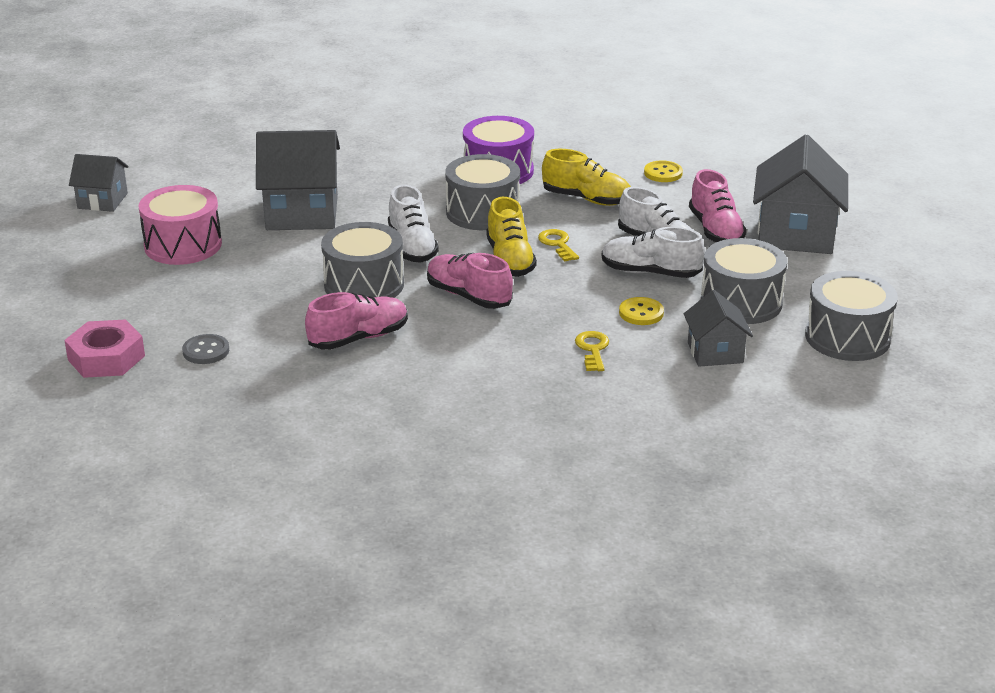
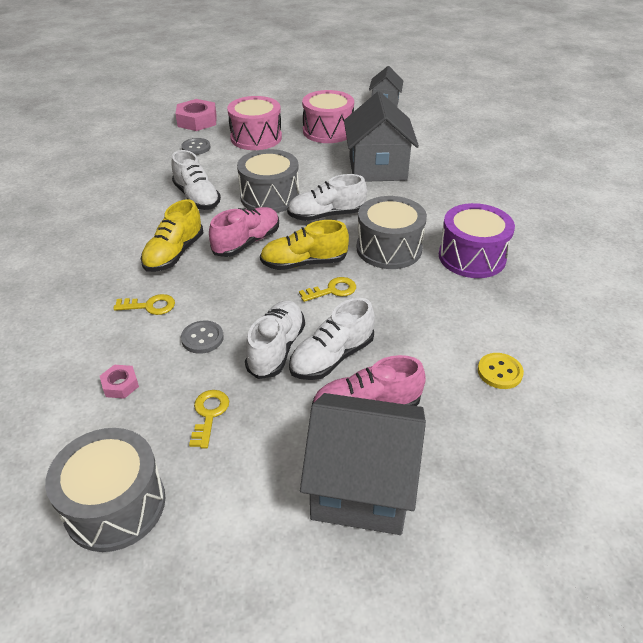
camera: 90 degrees right, 10 degrees up
pink shoe [305,292,408,350] -> white shoe [171,150,221,210]
yellow shoe [542,149,631,206] -> yellow shoe moved to [141,199,203,272]
yellow button [619,297,664,325] -> grey button [181,320,224,354]
grey house [684,290,753,367] -> pink nut [100,365,139,399]
grey drum [701,238,787,324] -> yellow key [189,390,229,448]
none -> pink drum [227,96,282,150]

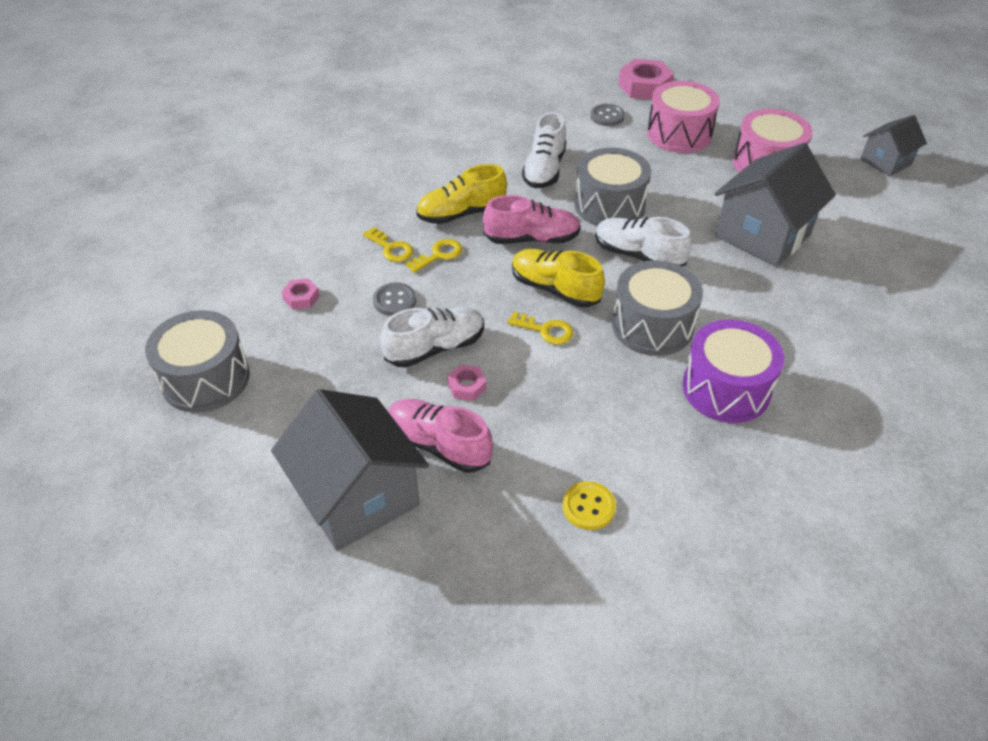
camera: 45 degrees right, 5 degrees up
yellow key [189,390,229,448] -> yellow key moved to [405,239,462,273]
white shoe [289,298,375,380] -> pink nut [447,364,487,401]

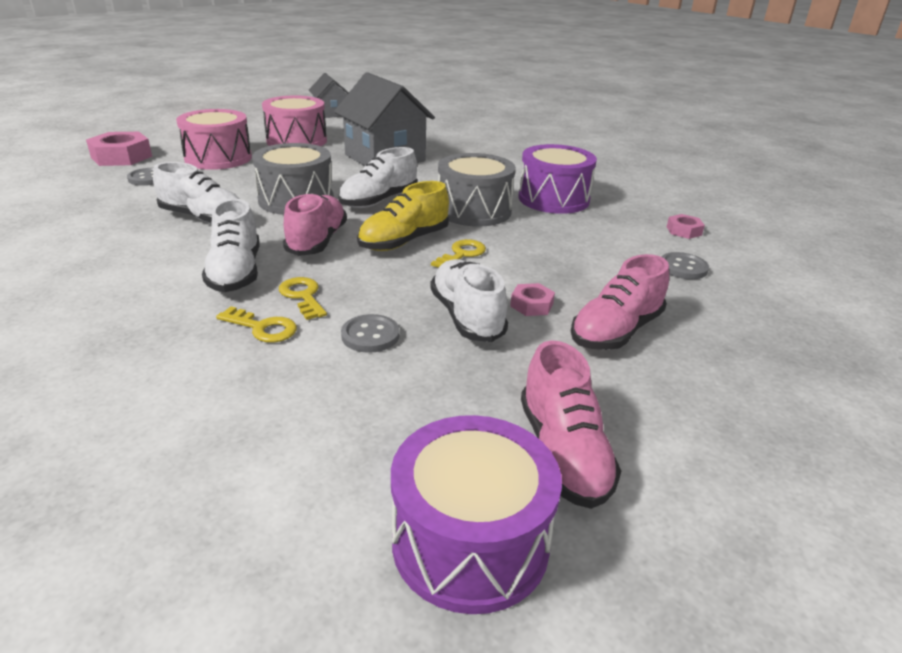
camera: 80 degrees left, 15 degrees down
grey drum [145,310,250,413] -> purple drum [391,415,562,614]
grey house [271,389,429,551] -> none
pink nut [282,278,320,310] -> pink nut moved to [667,214,705,239]
yellow key [363,227,413,262] -> yellow key turned 60 degrees clockwise [216,306,297,343]
yellow shoe [416,164,507,224] -> white shoe [202,199,259,292]
yellow button [563,481,616,530] -> grey button [661,252,709,279]
none -> pink shoe [521,340,621,509]

